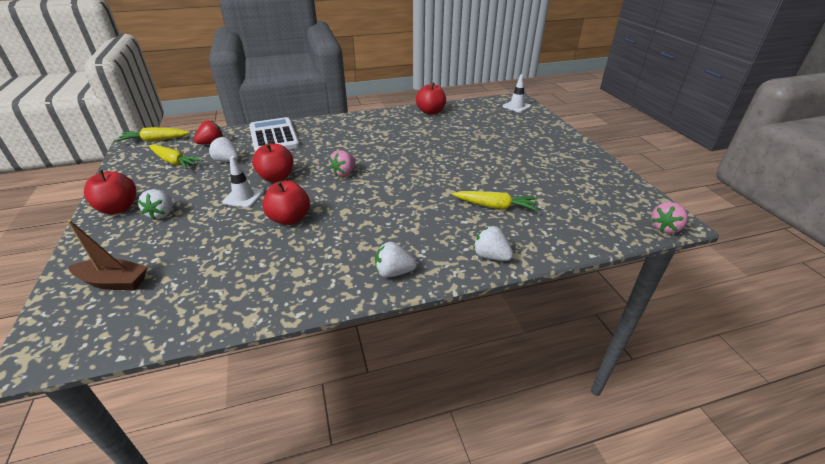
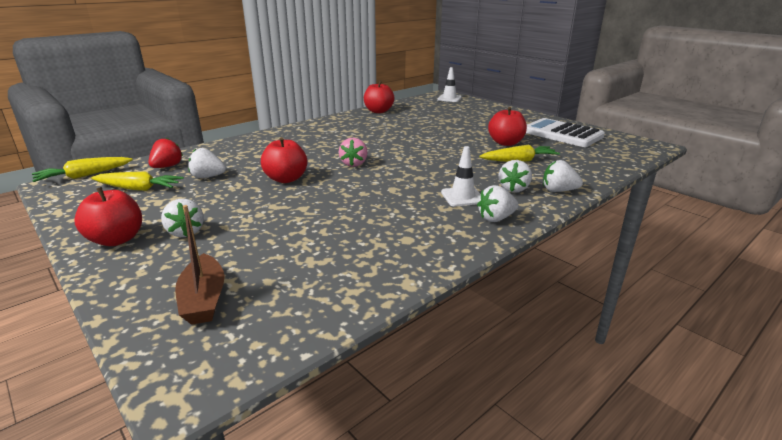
camera: 25 degrees left, 10 degrees down
brown boat [67,220,148,290] -> brown boat turned 90 degrees clockwise [175,205,225,325]
white traffic cone [222,156,264,208] -> white traffic cone moved to [441,146,481,206]
white calculator [249,117,300,152] -> white calculator moved to [526,118,605,147]
red apple [262,181,310,225] -> red apple moved to [488,107,527,146]
pink strawberry [651,202,688,234] -> none
none -> white strawberry [499,160,532,192]

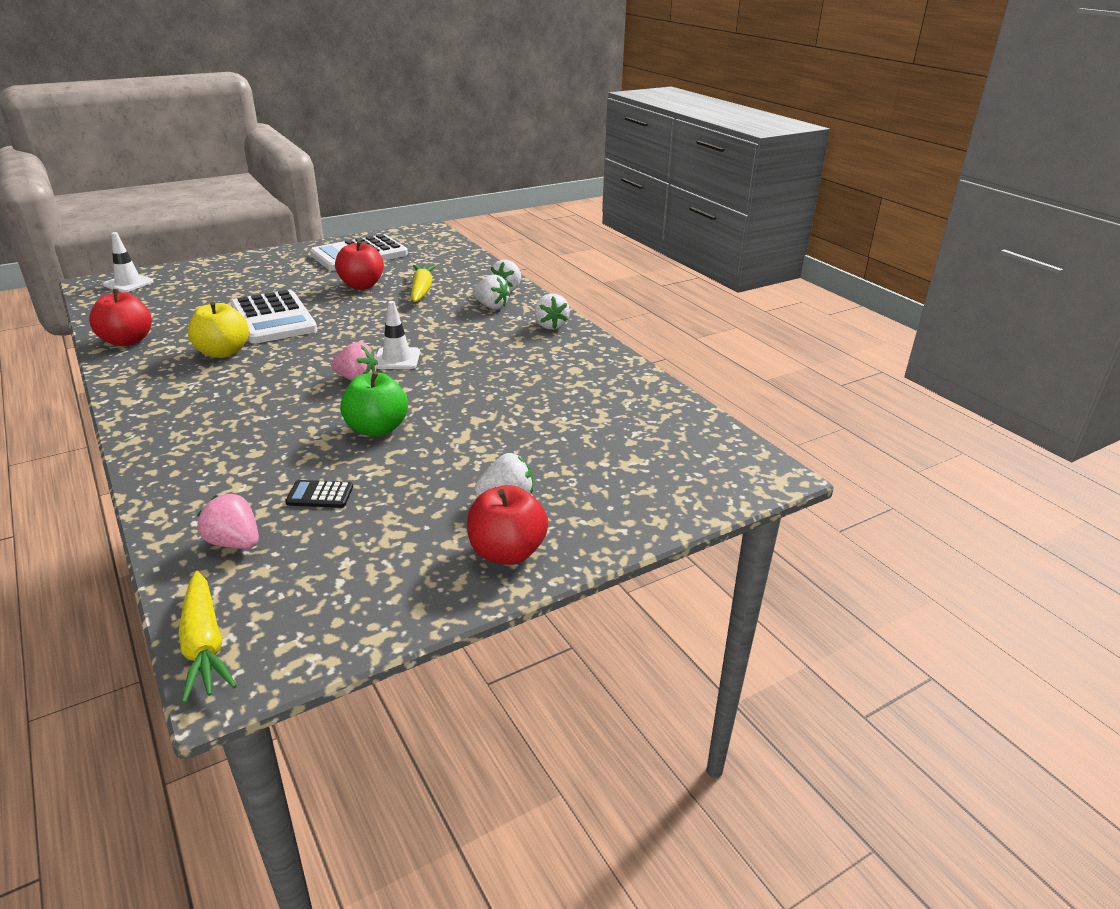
camera: 80 degrees left, 5 degrees up
yellow carrot [91,172,184,191] -> none
red strawberry [148,138,183,168] -> pink strawberry [197,494,259,549]
brown boat [175,205,225,325] -> none
white strawberry [188,148,226,178] -> black calculator [285,480,353,508]
red apple [261,137,307,183] -> green apple [340,371,408,437]
white traffic cone [441,146,481,206] -> white traffic cone moved to [376,301,420,369]
none -> yellow apple [188,302,249,358]
none -> white calculator [231,290,317,344]

